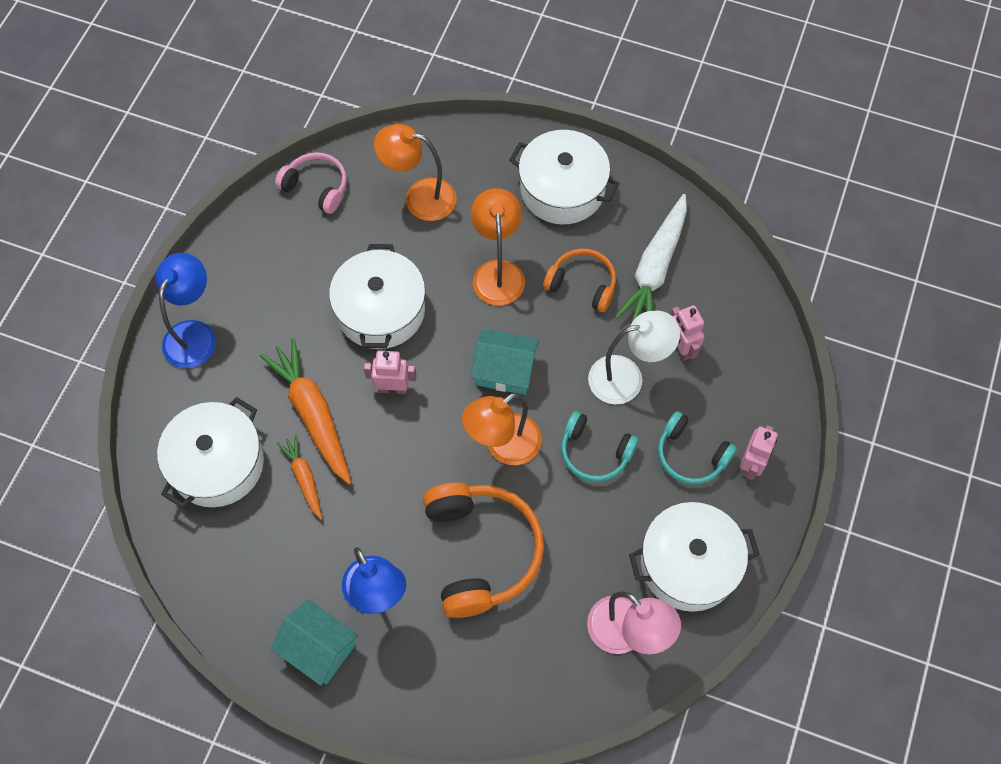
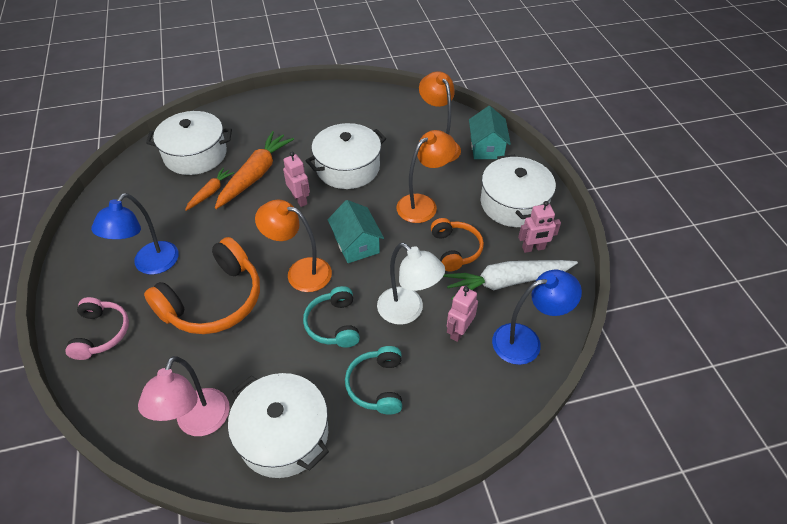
camera: 55 degrees right, 15 degrees down
blue lamp [155,253,216,368] -> blue lamp moved to [492,270,582,365]
turquoise house [270,600,358,686] -> turquoise house moved to [469,106,511,159]
pink headphones [275,152,347,214] -> pink headphones moved to [65,297,129,360]
pink robot [740,425,778,480] -> pink robot moved to [518,201,561,253]

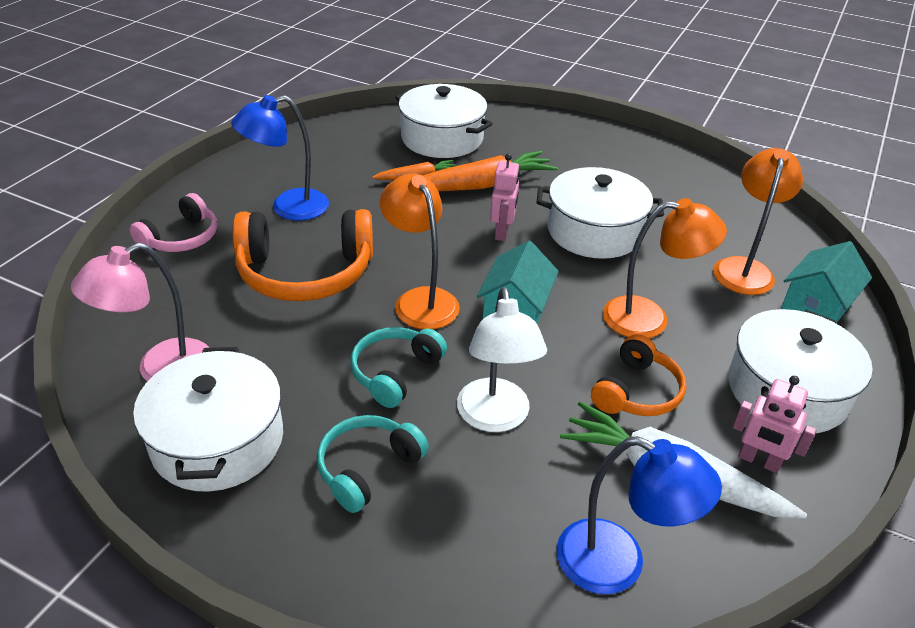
camera: 40 degrees right, 10 degrees down
pink robot [447,286,478,342] -> none

